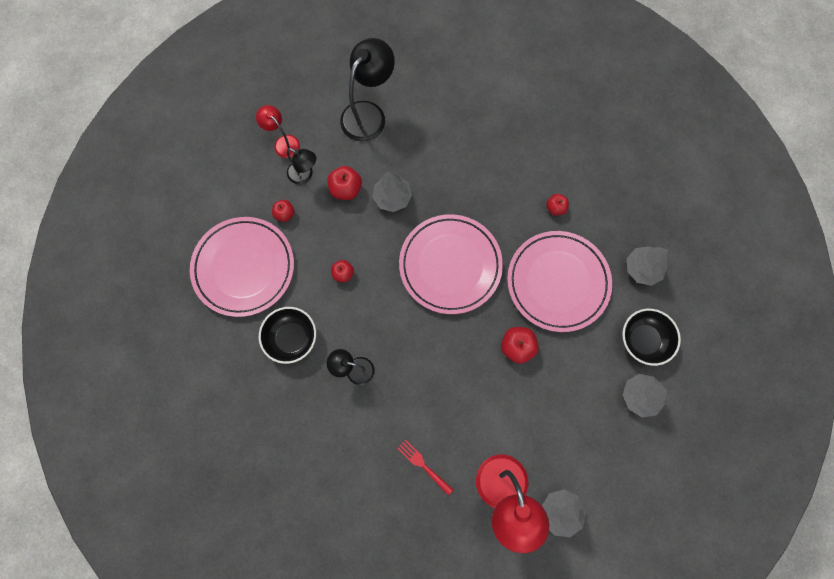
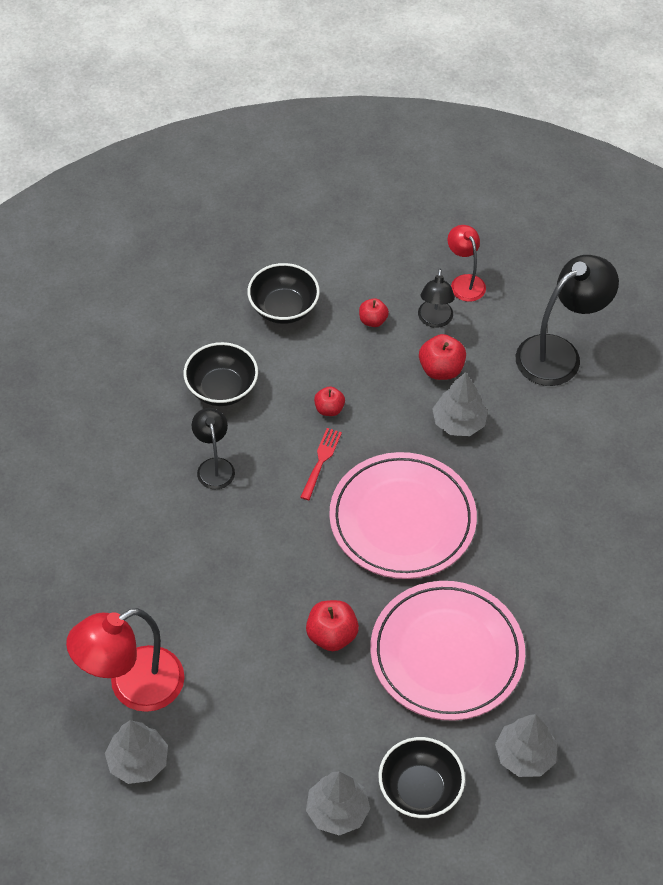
camera: 65 degrees right, 20 degrees down
pink plate [190,217,294,317] -> black bowl [247,263,320,324]
red lamp [256,105,300,158] -> red lamp turned 45 degrees counterclockwise [448,225,486,302]
black lamp [340,38,395,142] -> black lamp turned 45 degrees counterclockwise [516,255,619,386]
red fork [397,439,453,496] -> red fork moved to [300,428,342,500]
red apple [546,194,569,215] -> none

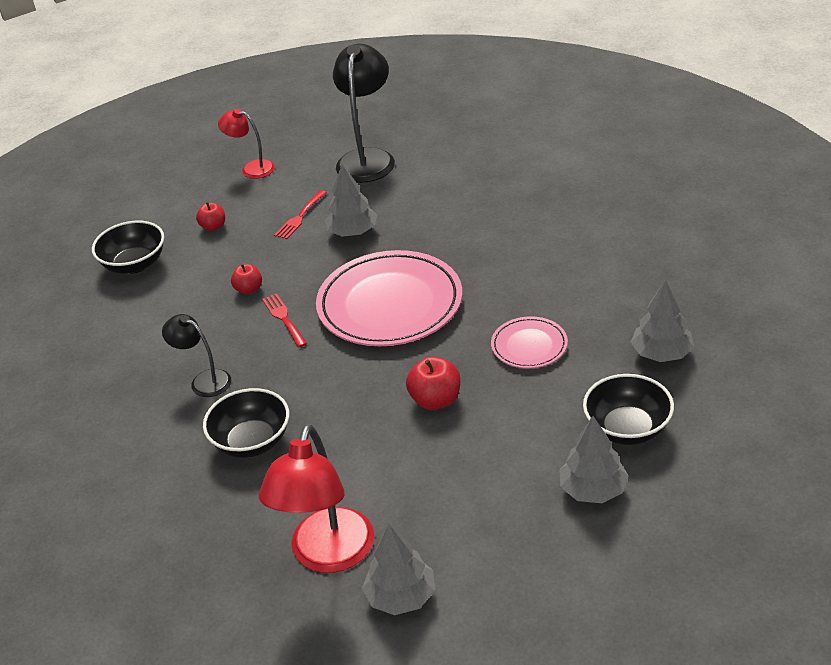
camera: 40 degrees left, 15 degrees down
black bowl [184,342,258,406] -> black bowl moved to [203,388,289,458]
pink plate [370,581,525,721] -> pink plate [491,316,568,369], size x0.49
black lamp [418,269,455,328] -> none
red apple [419,334,466,380] -> red fork [274,190,327,239]

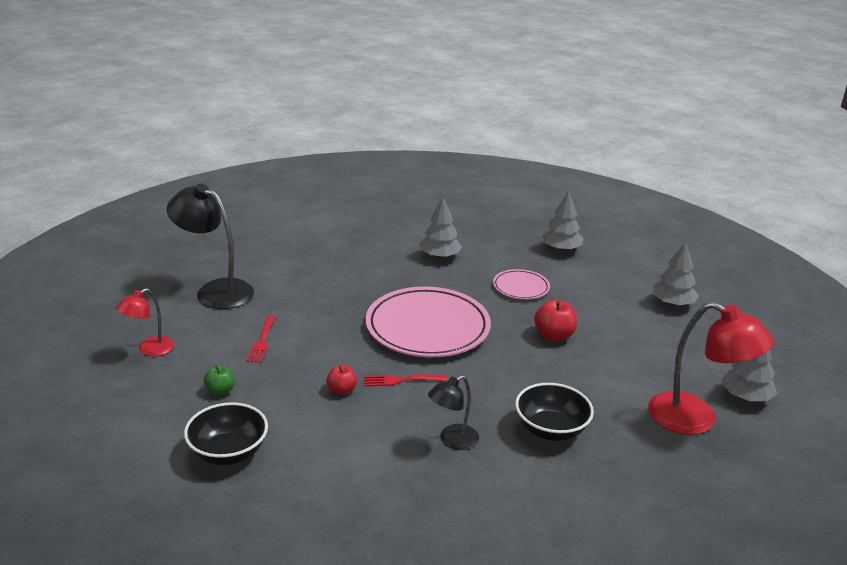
camera: 75 degrees left, 10 degrees down
red apple [196,202,225,231] -> green apple [203,365,235,395]
red fork [274,190,327,239] -> red fork turned 45 degrees clockwise [247,315,276,363]
grey tree [324,164,377,237] -> grey tree moved to [420,198,462,259]
black bowl [583,374,674,445] -> none

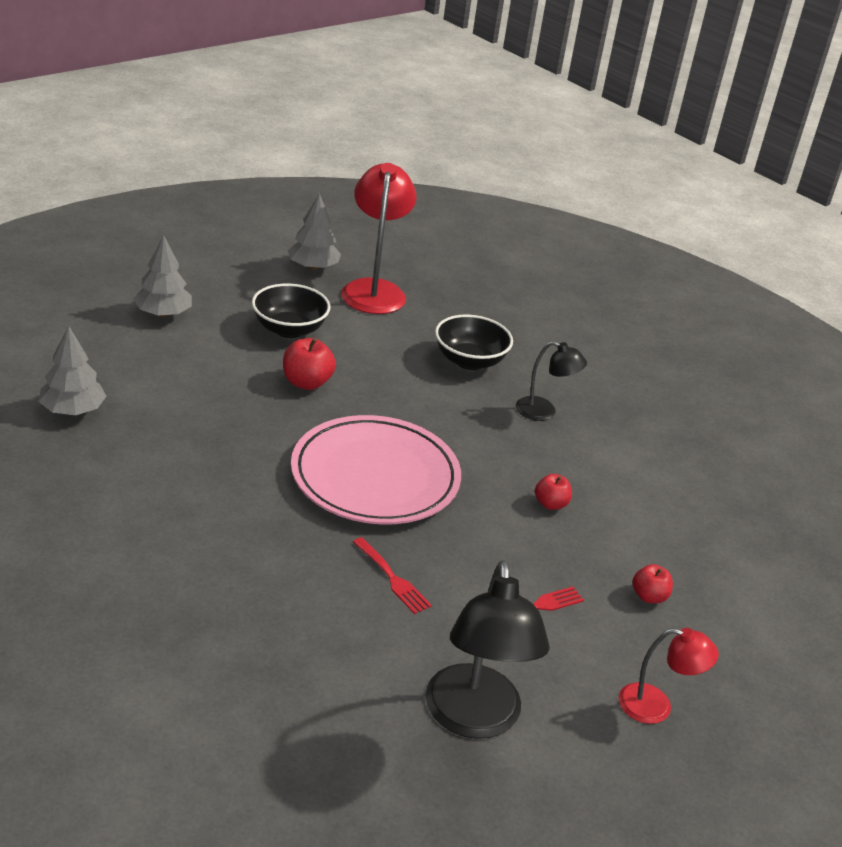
camera: 125 degrees left, 5 degrees up
black bowl [184,402,268,465] -> black bowl moved to [252,284,330,338]
green apple [203,365,235,395] -> red apple [632,564,673,603]
red fork [364,375,447,386] -> red fork moved to [353,537,432,614]
grey tree [420,198,462,259] -> none
pink plate [493,269,550,299] -> none

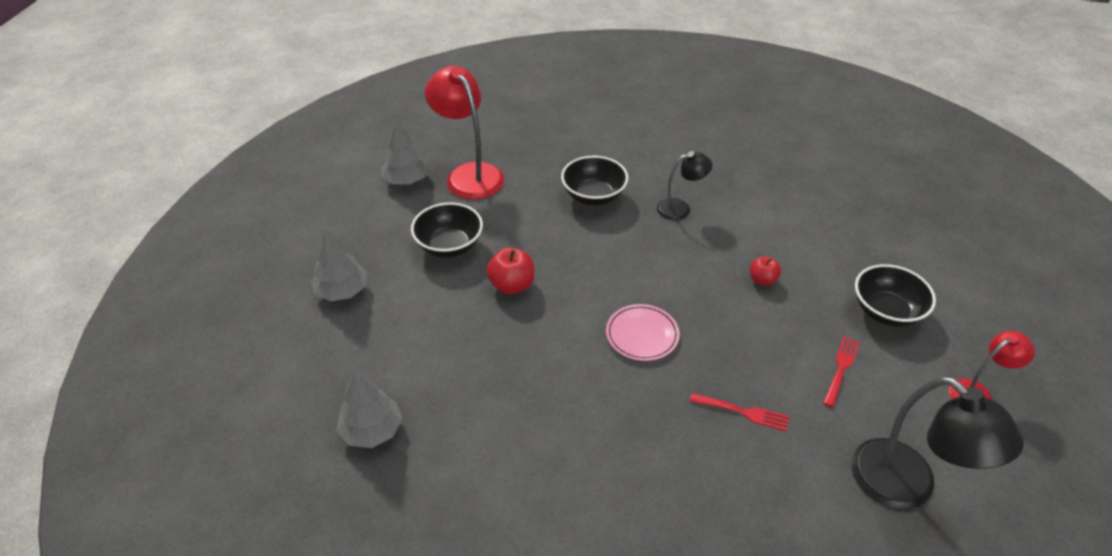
camera: 30 degrees left, 10 degrees up
pink plate [291,415,461,524] -> pink plate [606,304,680,361], size x0.49
red apple [632,564,673,603] -> black bowl [855,264,936,327]

